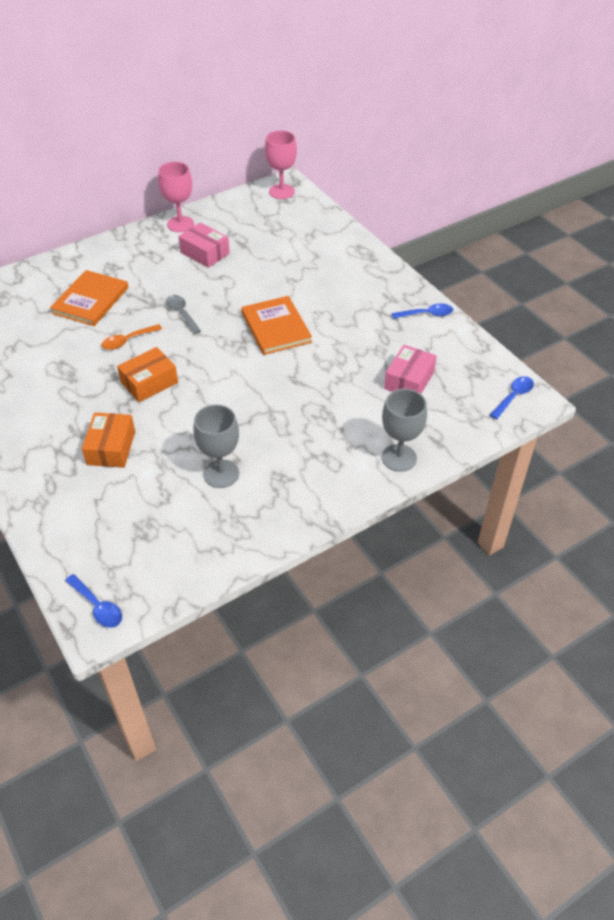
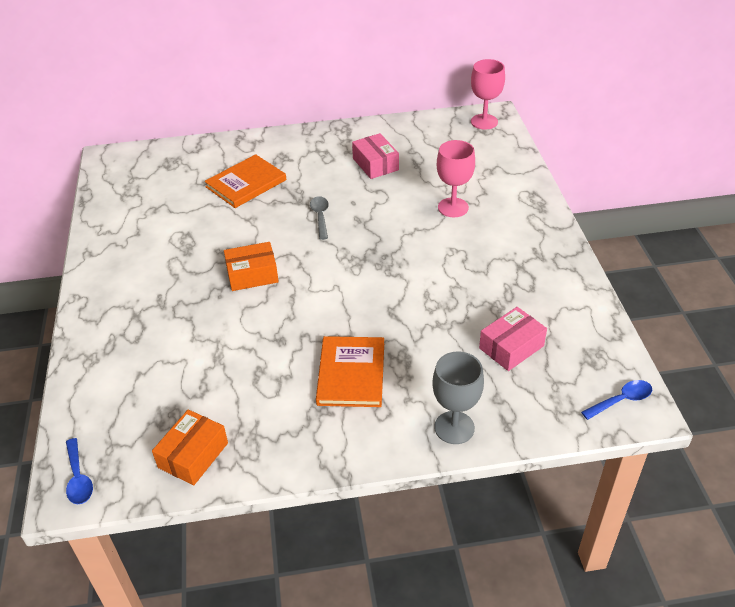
camera: 25 degrees right, 5 degrees down
orange box [82,413,135,468] -> orange box moved to [152,409,228,486]
orange spoon [101,324,162,350] -> none
pink goblet [158,162,194,232] -> pink goblet moved to [437,140,475,217]
grey goblet [193,404,239,488] -> none
orange book [241,296,312,355] -> orange book moved to [316,336,384,407]
blue spoon [392,304,453,319] -> none

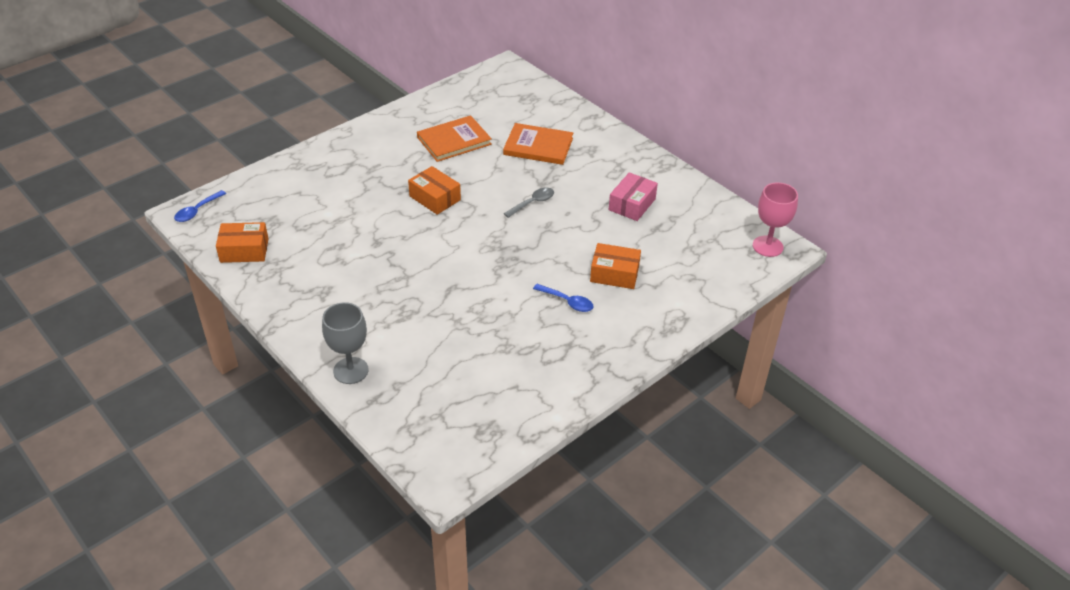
camera: 55 degrees right, 0 degrees up
orange book [316,336,384,407] -> orange book moved to [417,115,492,162]
pink goblet [437,140,475,217] -> orange box [590,243,641,289]
pink box [479,307,547,371] -> none
blue spoon [581,380,652,420] -> blue spoon moved to [533,284,593,312]

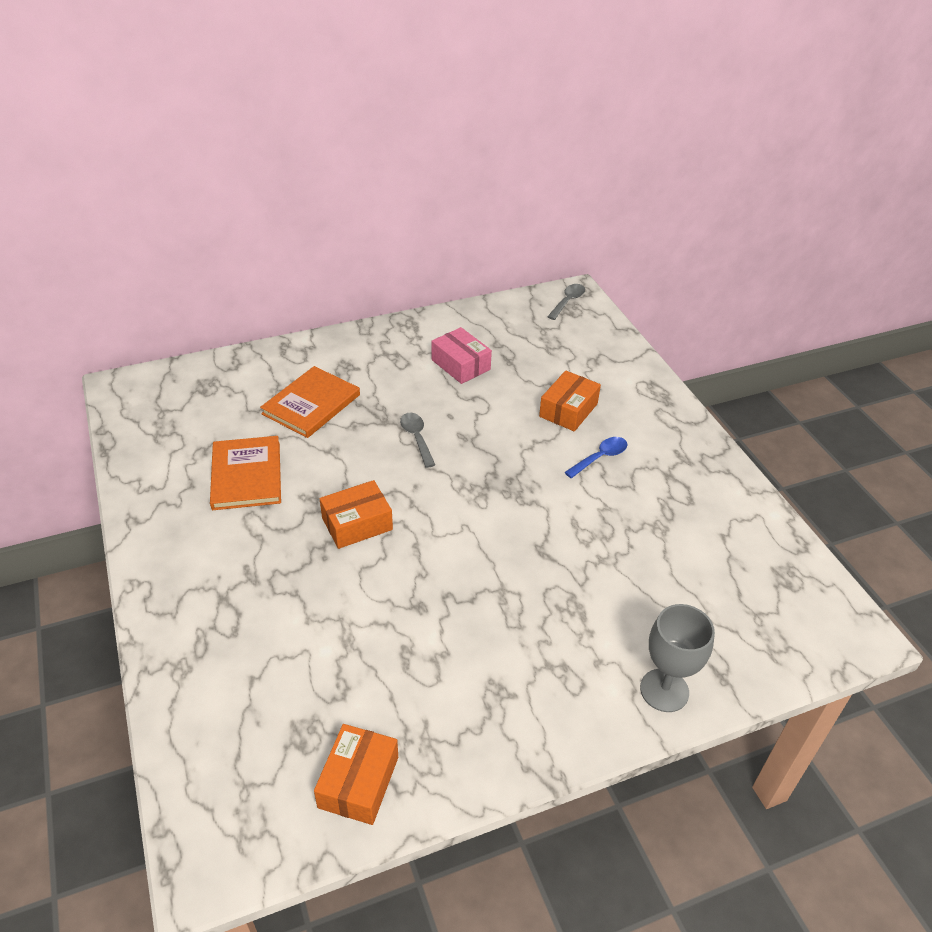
camera: 70 degrees left, 0 degrees up
blue spoon [174,190,226,222] -> none
pink goblet [753,182,798,257] -> grey spoon [547,284,585,320]

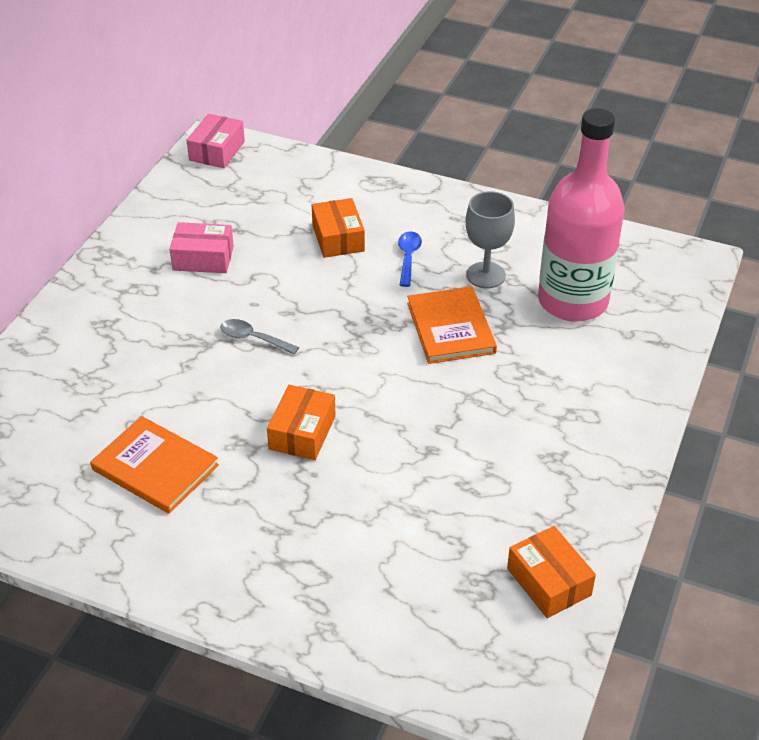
camera: 45 degrees left, 0 degrees up
orange book [260,366,360,438] -> orange book moved to [407,286,497,364]
grey spoon [547,284,585,320] -> pink box [187,114,245,168]
grey goblet [640,604,715,712] -> grey goblet moved to [466,191,515,288]
none -> pink bottle [538,108,624,322]

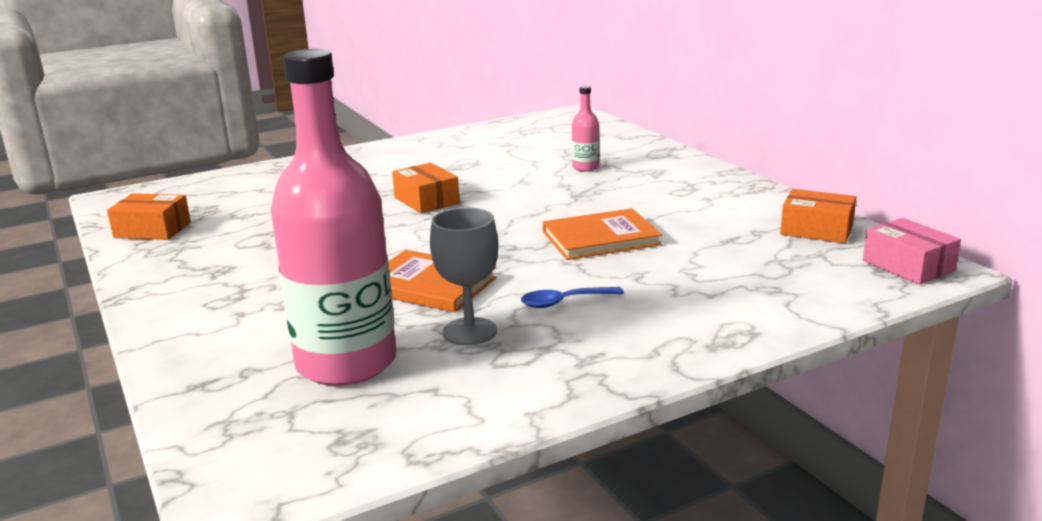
camera: 130 degrees right, 20 degrees down
orange book [90,416,219,514] -> orange book moved to [543,208,662,260]
pink box [169,222,234,273] -> none
grey spoon [220,319,299,355] -> none
orange box [312,198,365,258] -> orange box moved to [780,189,856,243]
blue spoon [398,231,422,287] -> blue spoon turned 120 degrees clockwise [521,287,624,308]
none -> pink bottle [572,86,599,172]

